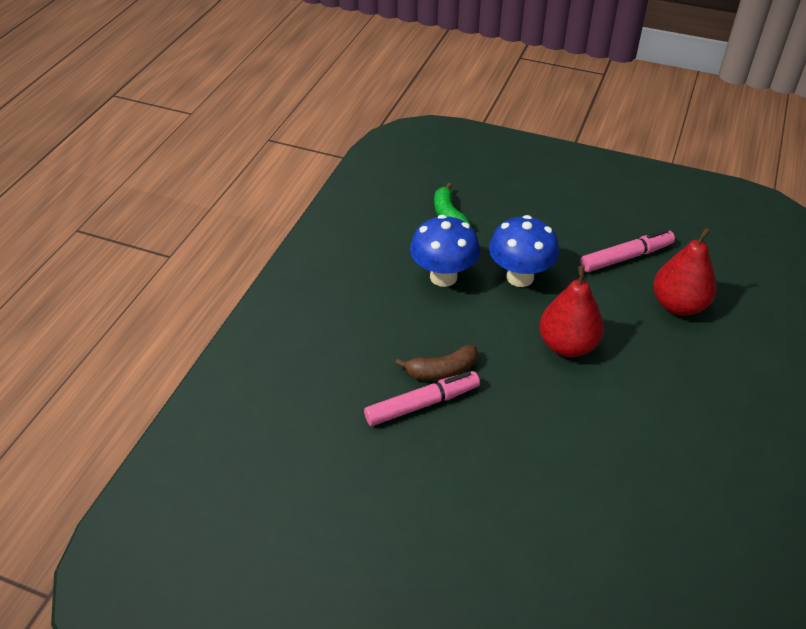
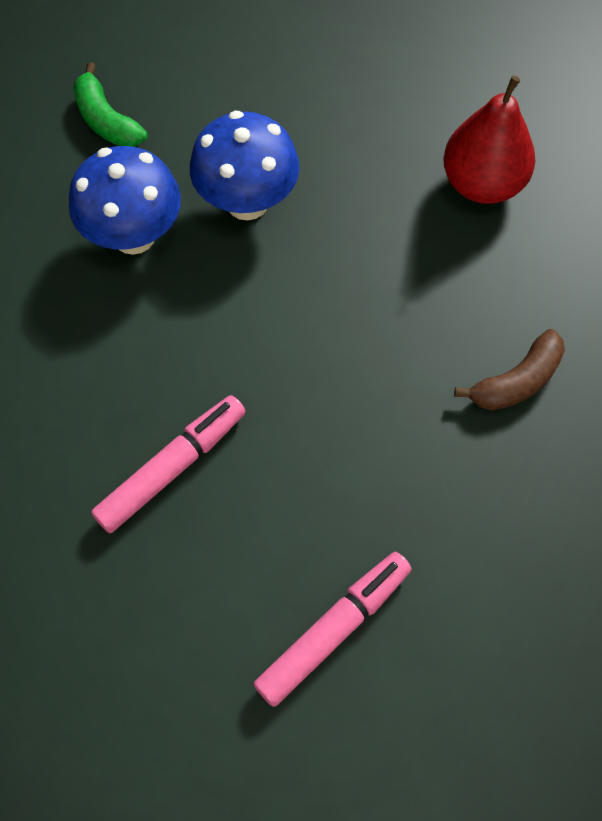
camera: 20 degrees left, 20 degrees up
brown banana [395,345,478,380] -> brown banana moved to [454,329,565,410]
red pear [539,266,604,357] -> none
pink marker [580,229,675,272] -> pink marker moved to [254,552,412,707]

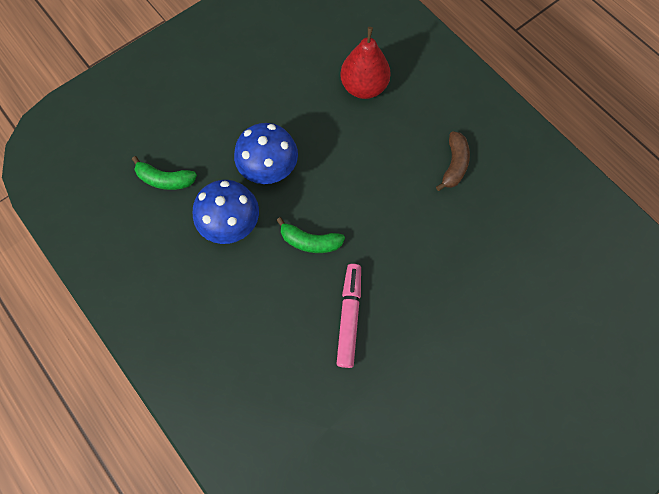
camera: 40 degrees left, 5 degrees up
pink marker [254,552,412,707] -> none
none -> green banana [276,217,345,253]

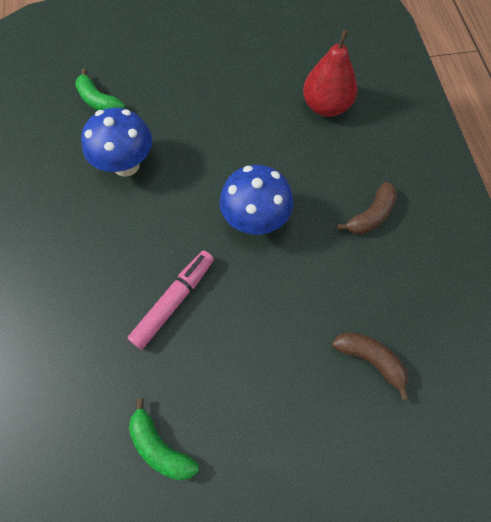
camera: 30 degrees right, 5 degrees down
blue mushroom [234,123,298,184] -> blue mushroom moved to [220,165,293,234]
green banana [276,217,345,253] -> green banana moved to [129,398,199,481]
none -> brown banana [332,332,409,400]

